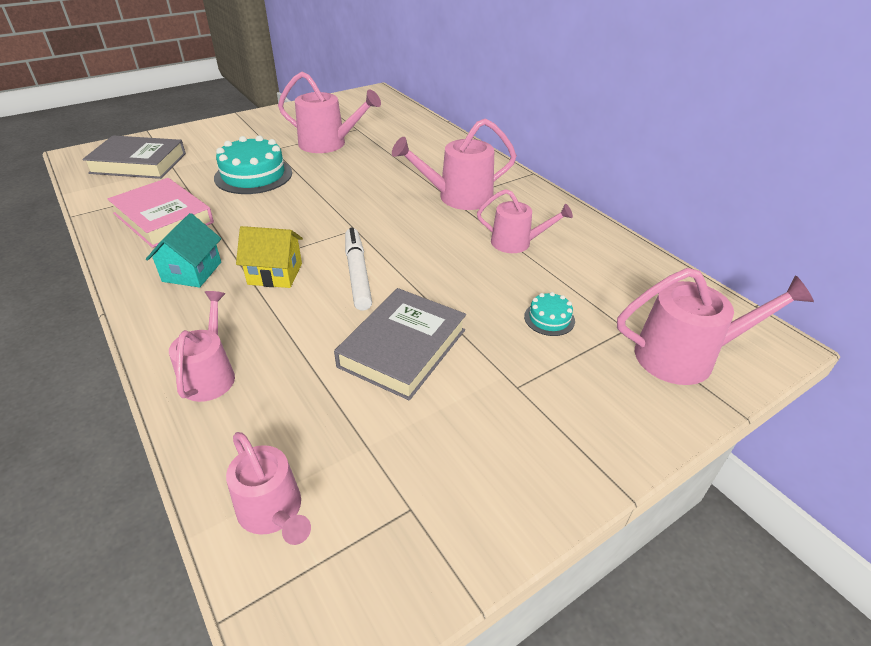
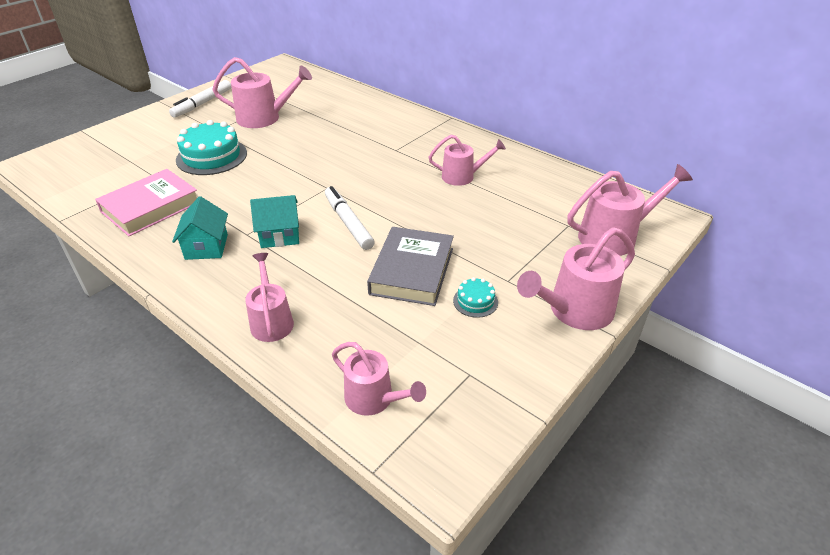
camera: 15 degrees left, 0 degrees up
grey book [82,135,186,179] -> none
pink book [108,178,214,248] -> pink book turned 75 degrees counterclockwise [95,169,197,236]
yellow house [236,226,303,288] -> turquoise house [250,195,299,248]
pink watering can [392,118,517,210] -> pink watering can moved to [517,227,635,330]
turquoise cake [524,292,575,336] -> turquoise cake moved to [453,277,498,318]
none -> white marker [169,80,231,118]

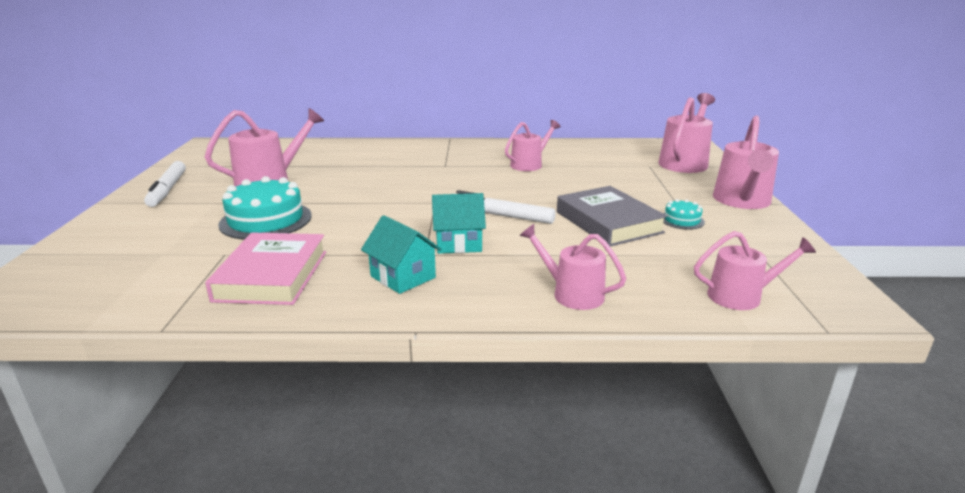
camera: 40 degrees left, 15 degrees down
turquoise house [250,195,299,248] -> turquoise house turned 45 degrees clockwise [432,193,486,254]

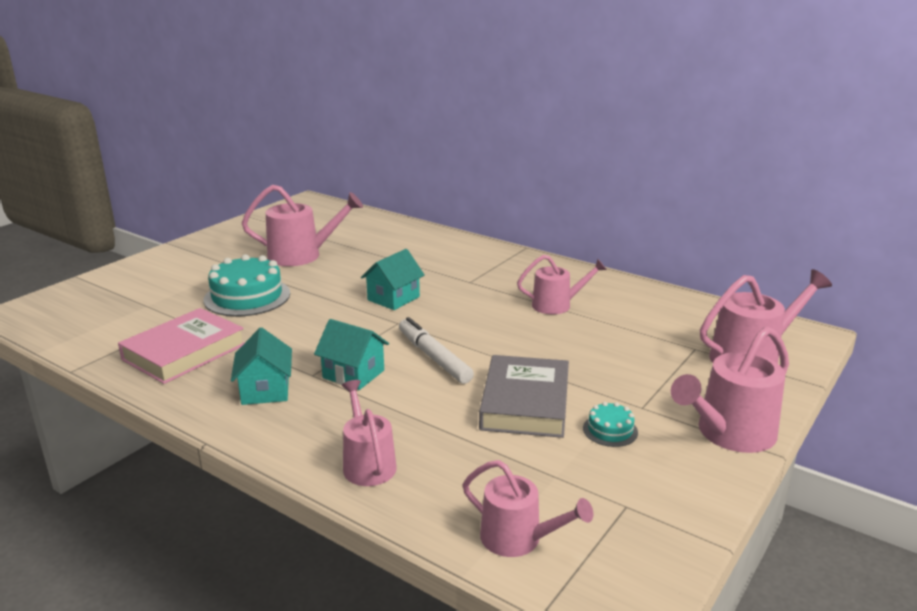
camera: 35 degrees right, 0 degrees up
white marker [144,161,186,207] -> none
none -> turquoise house [361,249,424,310]

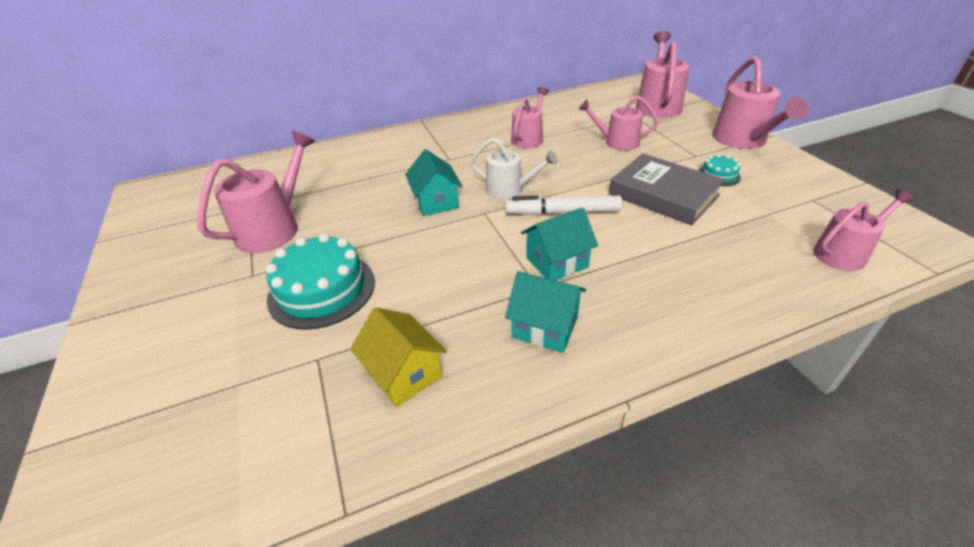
camera: 55 degrees left, 15 degrees up
pink book [118,308,244,384] -> yellow house [350,308,447,407]
pink watering can [342,380,397,486] -> pink watering can moved to [579,96,659,151]
none -> white watering can [470,138,558,199]

